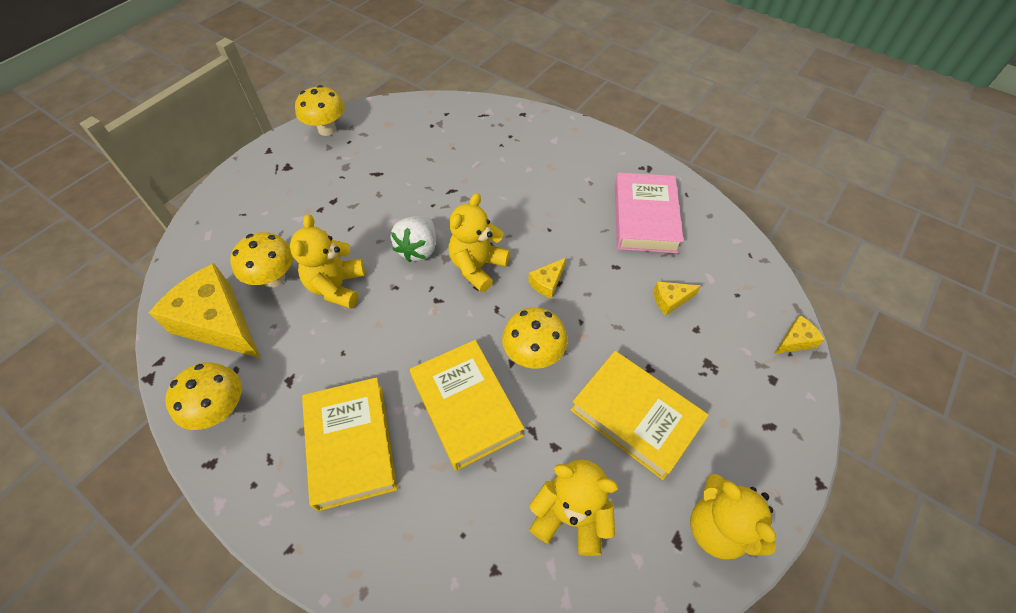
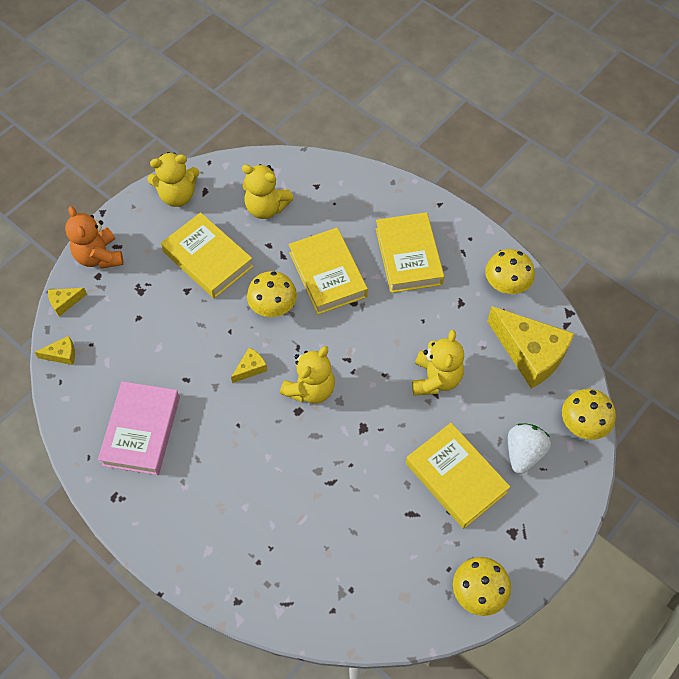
camera: 175 degrees left, 5 degrees up
yellow mushroom [230,232,293,287] -> yellow mushroom moved to [562,389,616,440]
white strawberry [390,216,436,262] -> white strawberry moved to [508,423,551,474]
yellow cheese [654,281,701,316] -> yellow cheese moved to [34,336,75,365]
yellow teddy bear [690,474,776,559] -> yellow teddy bear turned 105 degrees clockwise [147,152,200,207]
none -> orange teddy bear [65,206,124,269]
none -> yellow book [406,423,510,529]

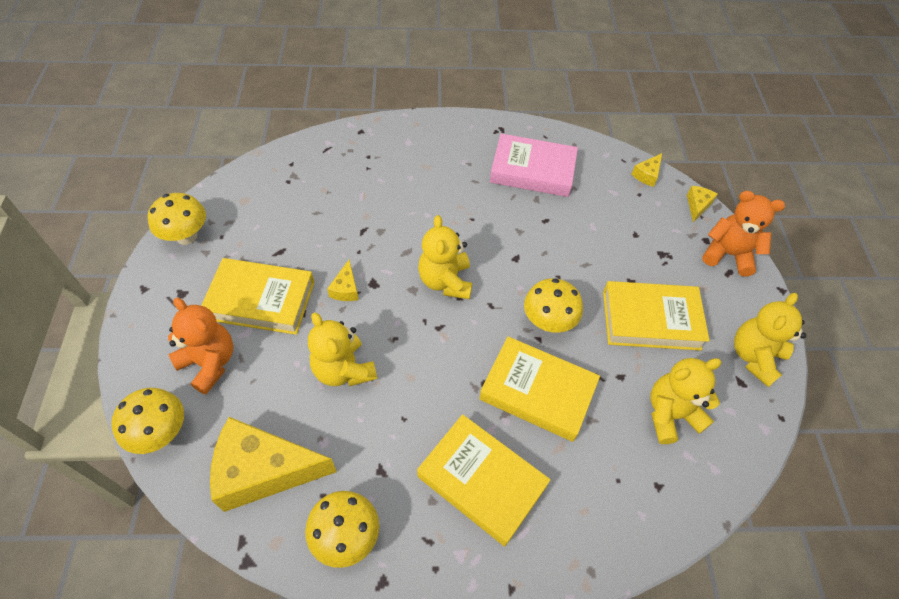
camera: 135 degrees right, 5 degrees down
pink book [98,381,180,475] -> pink book turned 45 degrees counterclockwise [490,134,578,197]
yellow cheese [231,347,267,383] -> yellow cheese moved to [327,260,359,301]
white strawberry [508,423,551,474] -> orange teddy bear [168,298,234,394]

